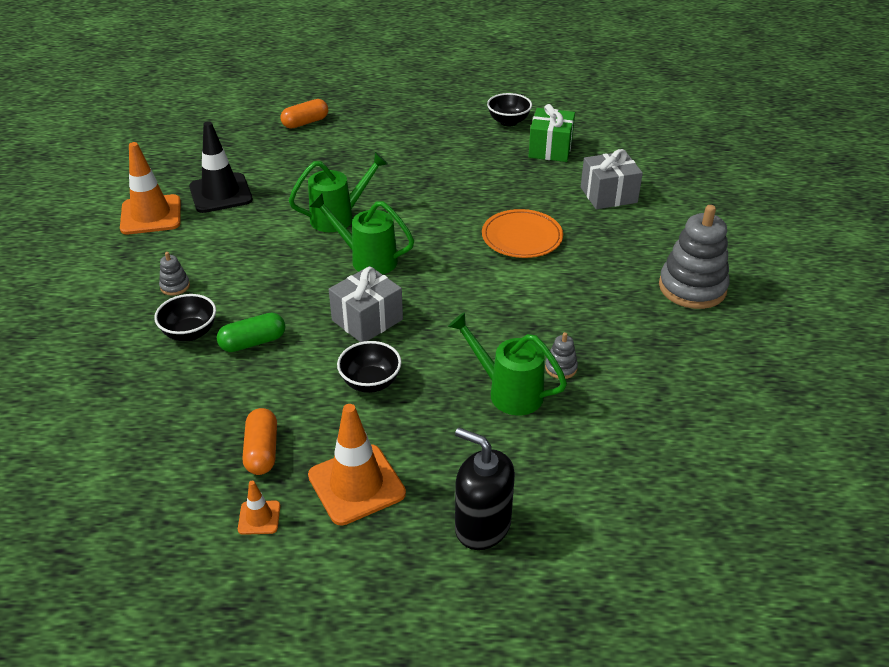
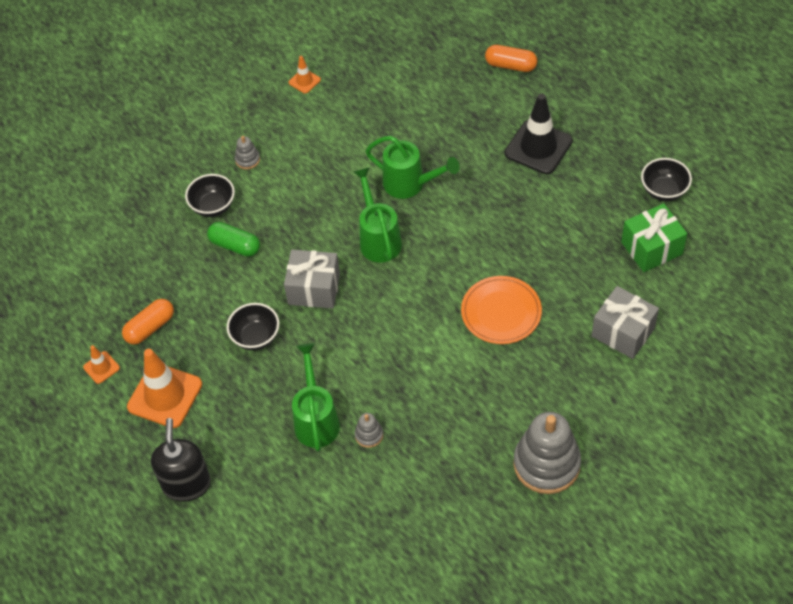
camera: 55 degrees right, 15 degrees up
orange traffic cone [120,142,181,234] -> orange traffic cone [289,56,321,94], size x0.48
black traffic cone [189,121,253,213] -> black traffic cone moved to [505,93,573,174]

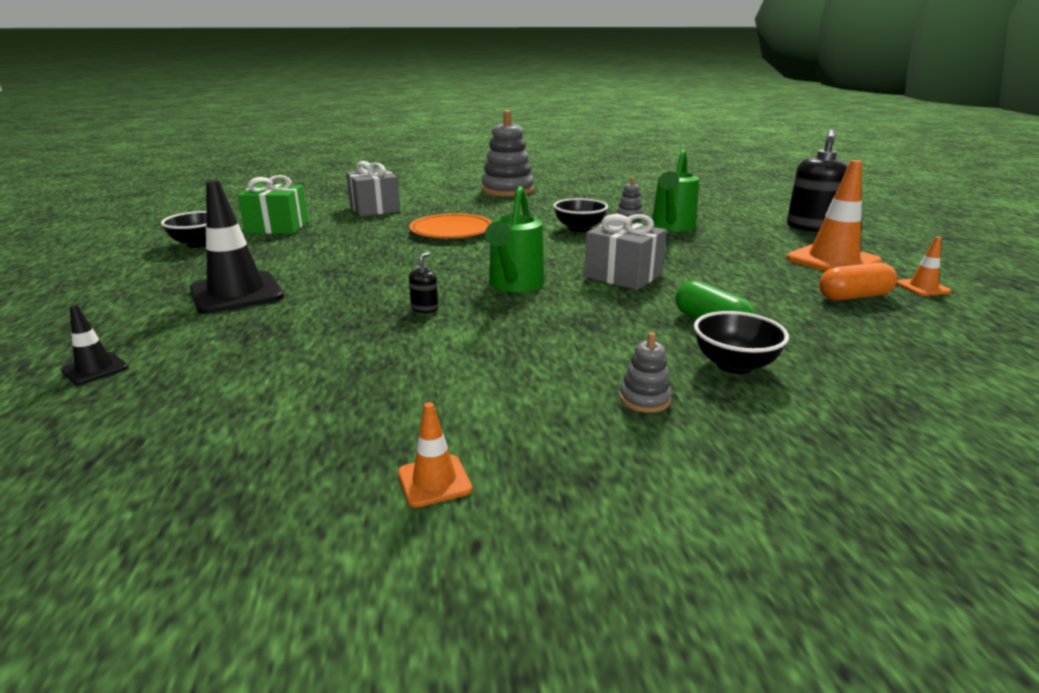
camera: 155 degrees left, 30 degrees down
black bowl [227,303,279,350] -> black bowl moved to [553,198,608,232]
green watering can [366,136,459,199] -> black soap dispenser [409,252,438,313]
orange capsule [485,45,537,72] -> black traffic cone [61,305,128,385]

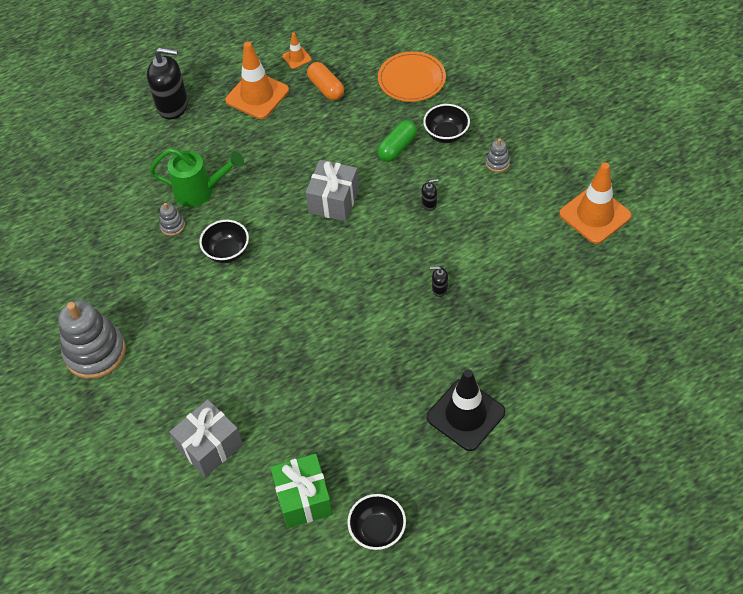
camera: 105 degrees left, 30 degrees up
black traffic cone [61,305,128,385] -> none
orange traffic cone [398,402,472,507] -> orange traffic cone [559,162,632,244], size x2.08
orange plate [409,213,492,238] -> orange plate moved to [378,51,446,102]
green watering can [485,186,545,292] -> none
none -> black soap dispenser [422,179,438,211]

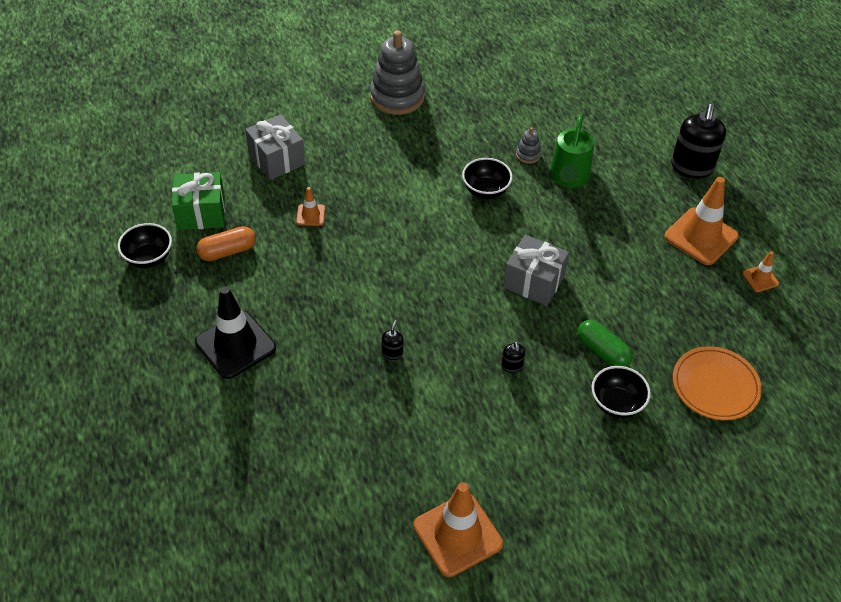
camera: 95 degrees right, 5 degrees down
orange capsule [307,62,344,101] -> orange capsule moved to [196,226,256,261]
grey stacking toy [486,138,510,172] -> none
none -> orange traffic cone [296,187,325,226]

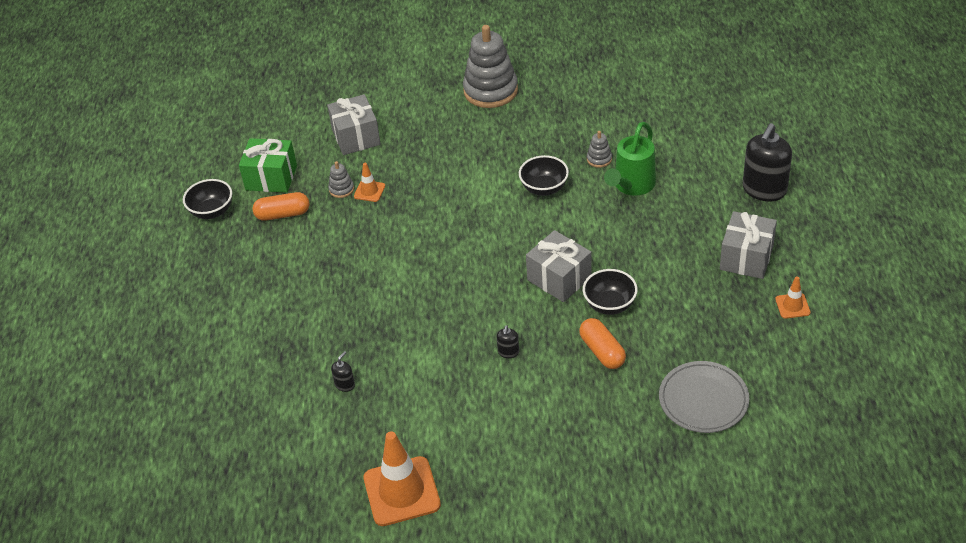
camera: 20 degrees right, 5 degrees down
black traffic cone [195,286,276,379] -> none
black soap dispenser [382,320,403,360] -> black soap dispenser moved to [331,351,355,392]
green capsule [577,320,633,367] -> orange capsule [579,318,626,369]
black bowl [591,366,651,418] -> black bowl moved to [583,269,638,315]
orange traffic cone [664,177,739,265] -> grey gift [720,211,777,279]
orange plate [673,346,762,420] -> grey plate [659,361,749,433]
none -> grey stacking toy [328,161,354,198]

